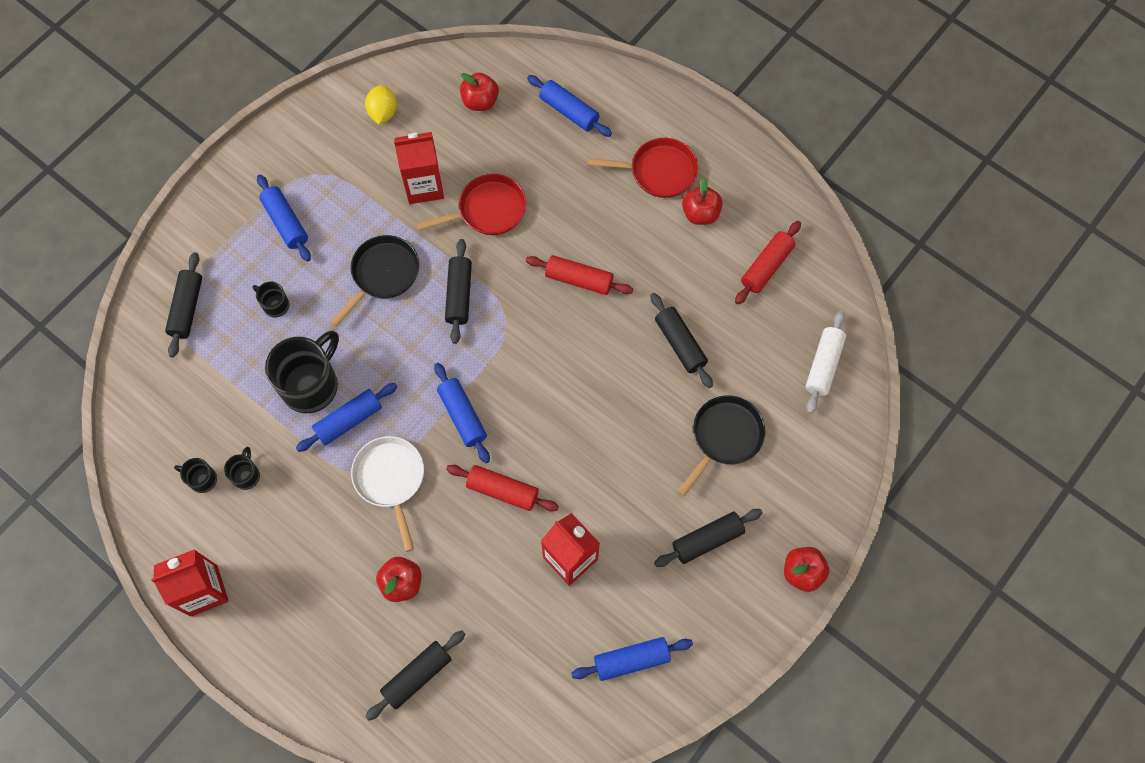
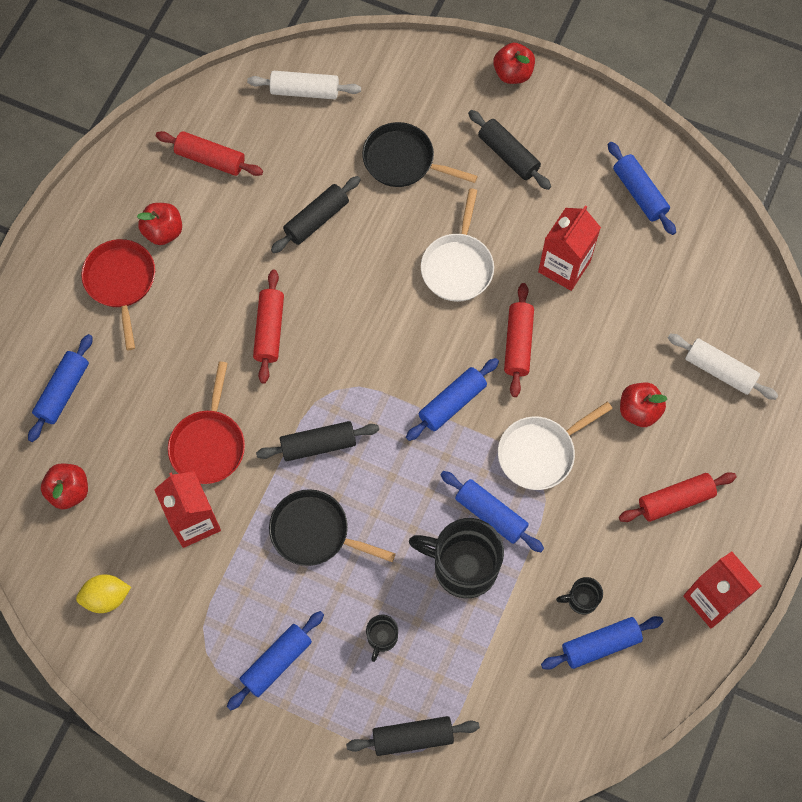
camera: 105 degrees left, 0 degrees up
black mug [174,458,217,493] -> blue rolling pin [541,616,664,670]
black rolling pin [365,630,465,721] -> white rolling pin [668,334,778,400]
red pan [417,174,526,235] -> red pan turned 135 degrees counterclockwise [168,361,245,484]
none -> white pan [421,189,494,302]
none -> red rolling pin [619,472,737,522]

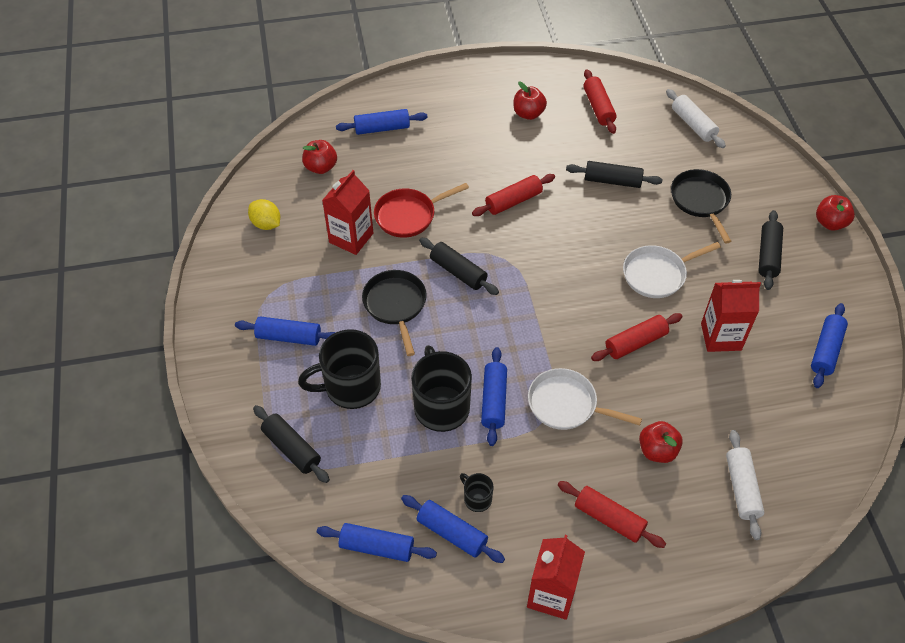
camera: 55 degrees right, 15 degrees down
red pan [81,239,155,350] -> none
black mug [366,615,398,662] -> black mug [298,329,381,409], size x2.12
blue rolling pin [406,358,499,441] -> blue rolling pin moved to [317,523,437,562]

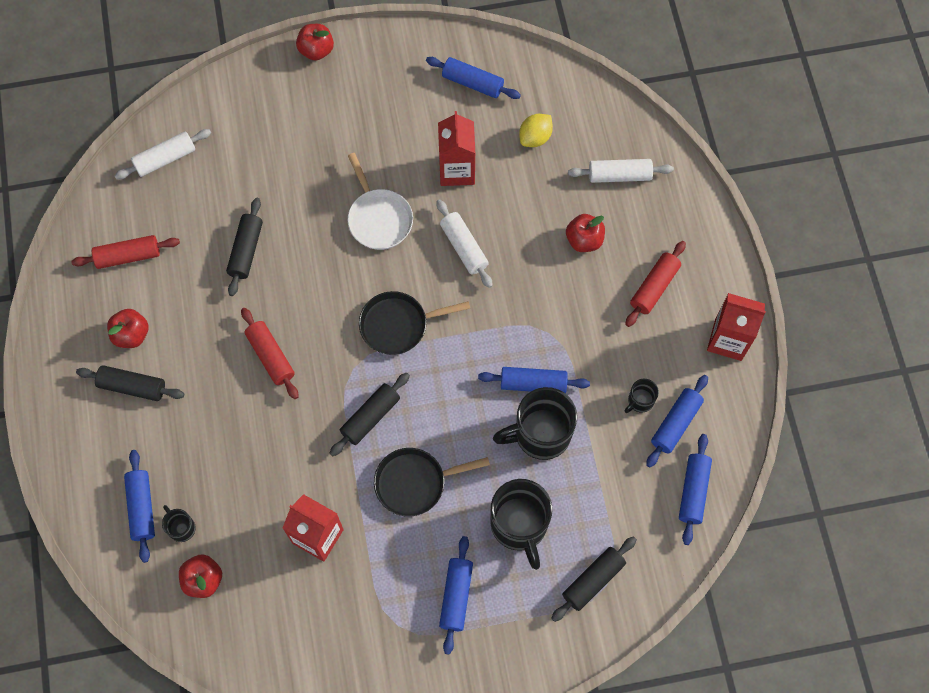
camera: 90 degrees left, 15 degrees up
yellow lemon [248,199,280,230] -> yellow lemon moved to [519,114,553,147]
red pan [374,183,469,238] -> none
white pan [528,368,642,430] -> none
red rolling pin [591,313,683,361] -> white rolling pin [436,199,493,288]
black pan [671,169,731,244] -> black pan moved to [359,291,470,355]
black rolling pin [758,210,783,290] -> black rolling pin moved to [76,365,184,401]
none -> black mug [162,505,196,542]

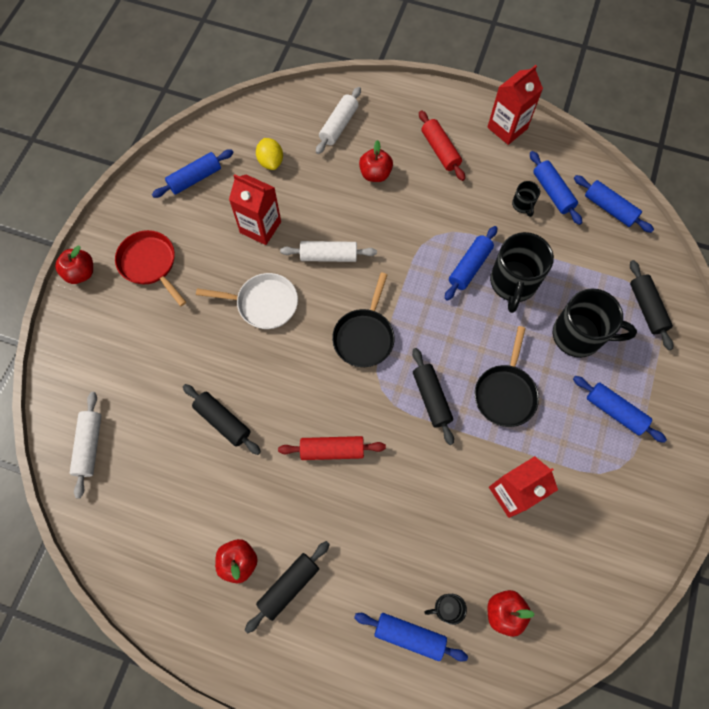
camera: 60 degrees left, 0 degrees up
red rolling pin [71,235,180,269] -> none
none -> red pan [115,230,186,306]

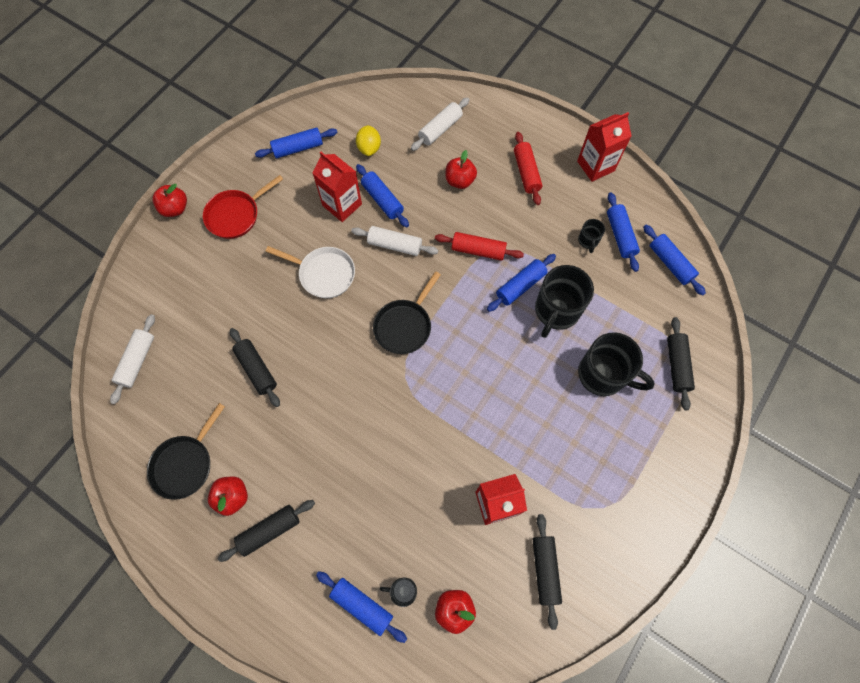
camera: 15 degrees right, 0 degrees up
red pan [115,230,186,306] -> red pan turned 105 degrees counterclockwise [203,175,283,239]
red rolling pin [278,436,386,460] -> red rolling pin moved to [435,232,524,261]
black rolling pin [412,348,454,445] -> black rolling pin moved to [533,514,562,630]
black pan [475,326,539,427] -> black pan moved to [147,403,225,500]
blue rolling pin [573,376,667,443] -> blue rolling pin moved to [356,164,409,228]

